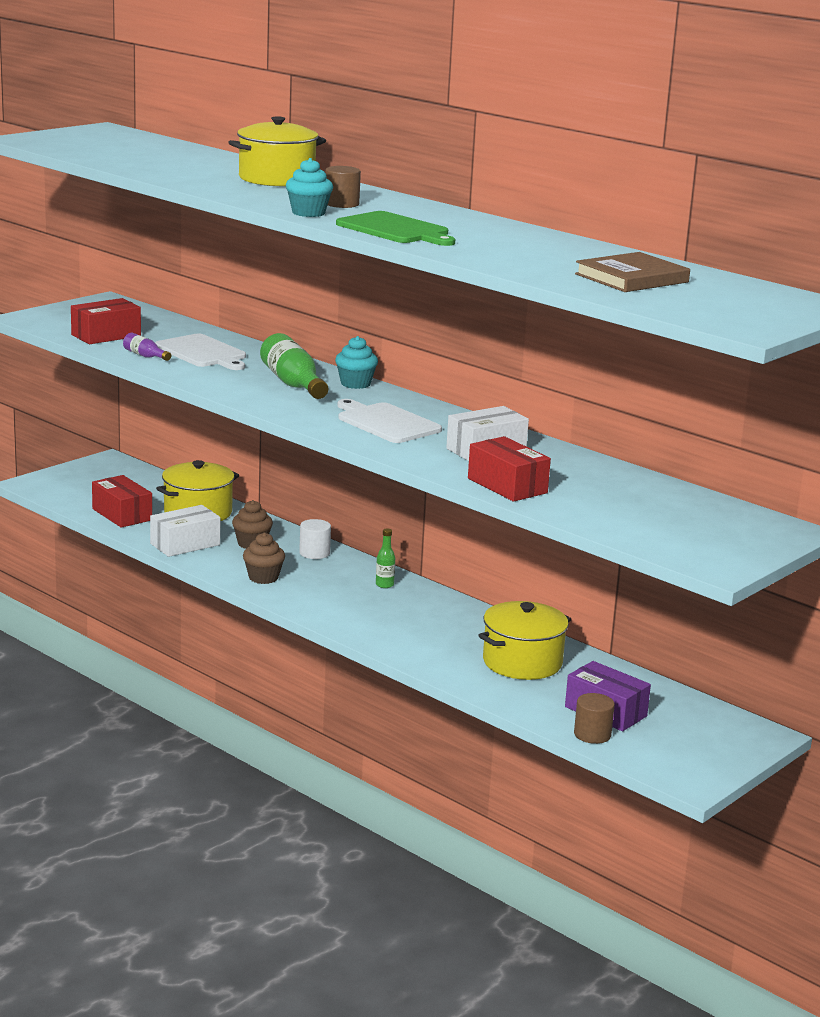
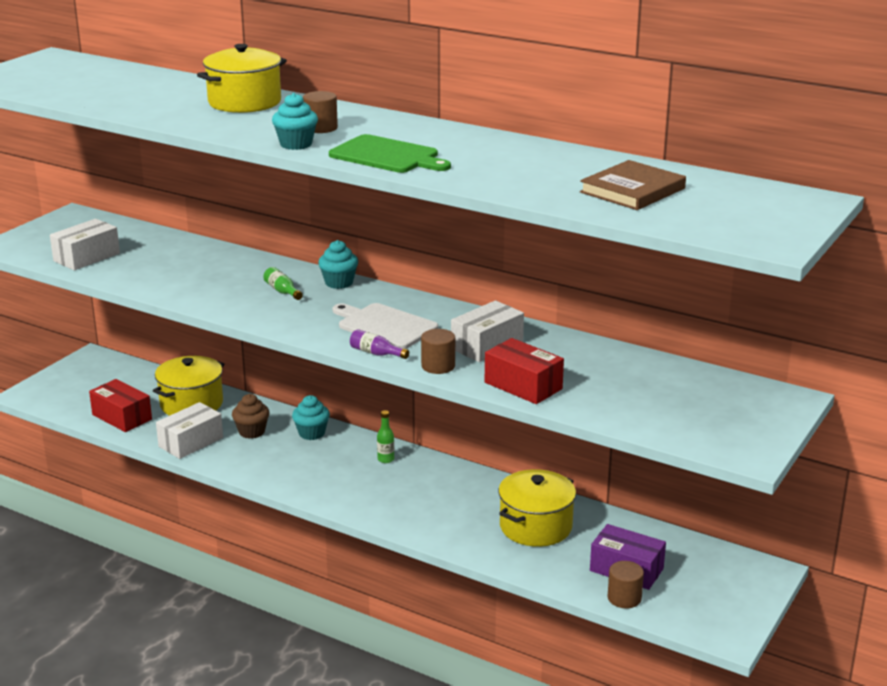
camera: 10 degrees left, 5 degrees up
red box [71,298,141,344] -> white box [50,219,120,270]
purple bottle [123,333,171,361] -> purple bottle moved to [350,329,409,359]
white cutting board [155,334,246,370] -> none
brown cupcake [243,532,285,584] -> none
green bottle [260,333,328,399] -> green bottle [263,267,303,300], size x0.50
white cylinder [299,519,331,559] -> turquoise cupcake [292,395,330,440]
none -> brown cylinder [421,329,455,374]

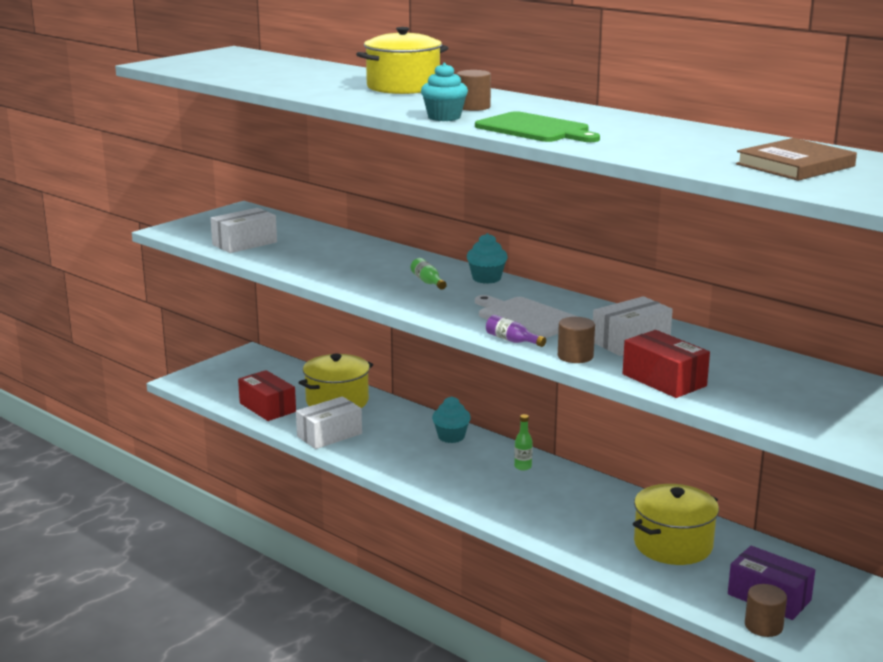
camera: 10 degrees right, 5 degrees down
brown cupcake [232,394,269,439] -> none

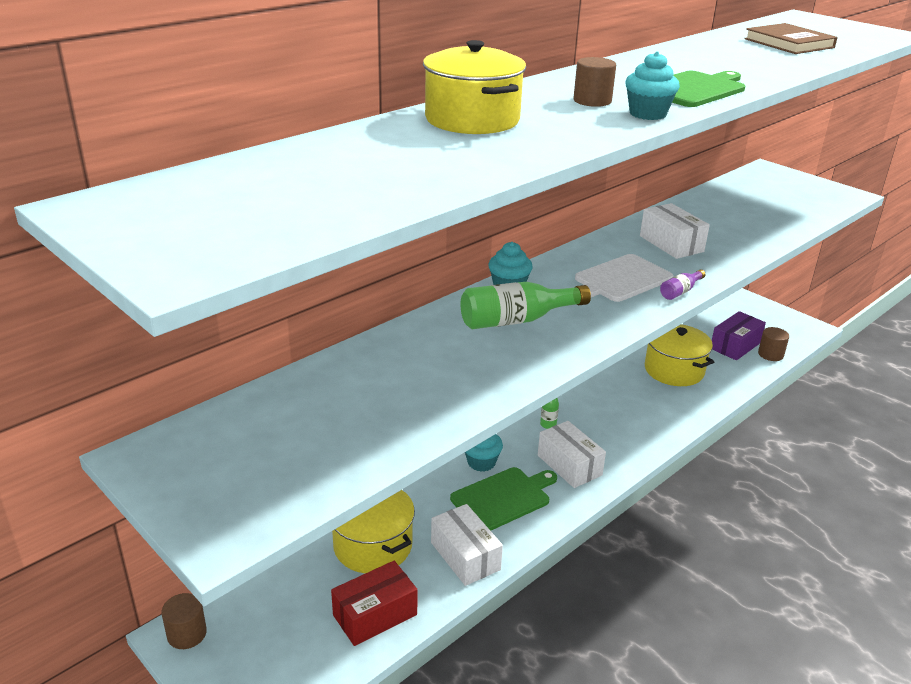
camera: 85 degrees left, 10 degrees up
white box [210,208,277,253] -> white box moved to [538,421,606,488]
green bottle [411,258,447,290] -> green bottle [461,282,591,329], size x1.98
brown cylinder [558,317,595,363] -> brown cylinder moved to [161,593,207,649]
red box [623,330,710,398] -> none
none -> green cutting board [450,467,557,531]

